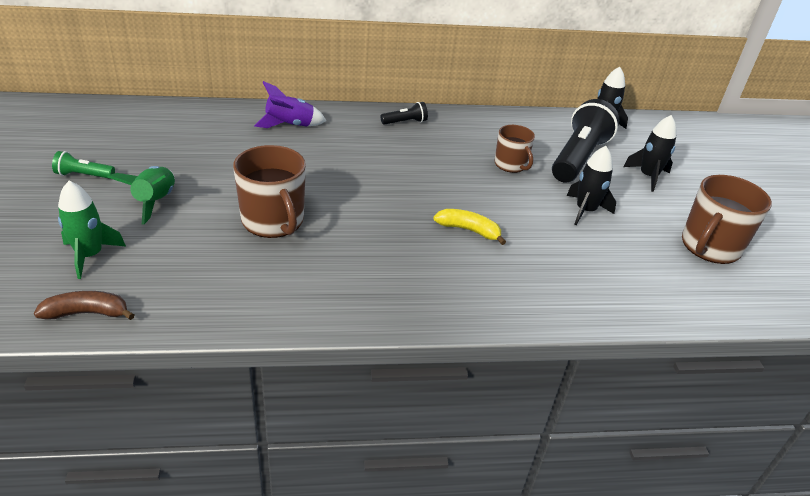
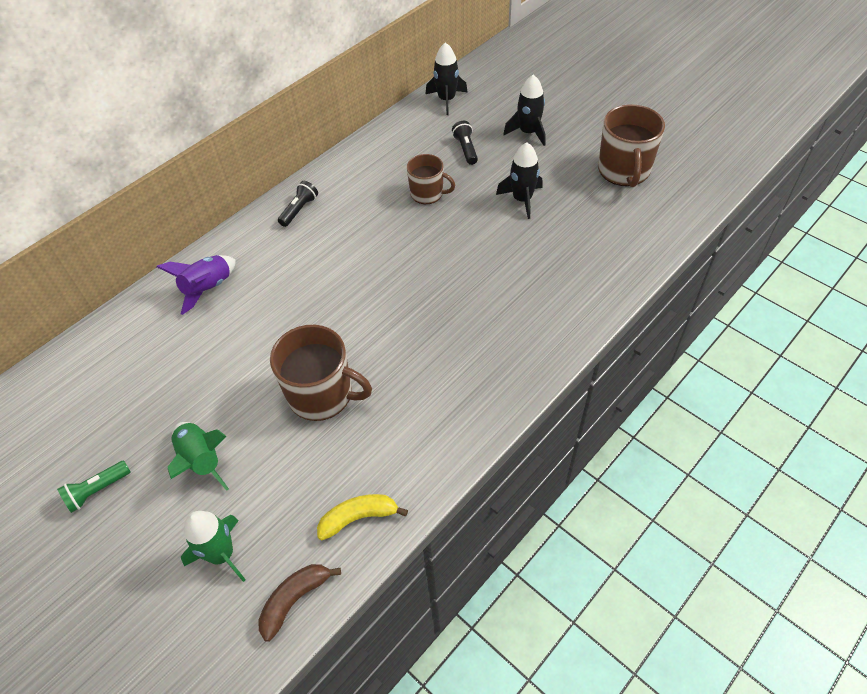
camera: 35 degrees left, 15 degrees up
yellow banana [433,209,506,245] -> yellow banana moved to [317,494,408,540]
black flashlight [552,99,619,183] -> black flashlight [452,121,478,165], size x0.45

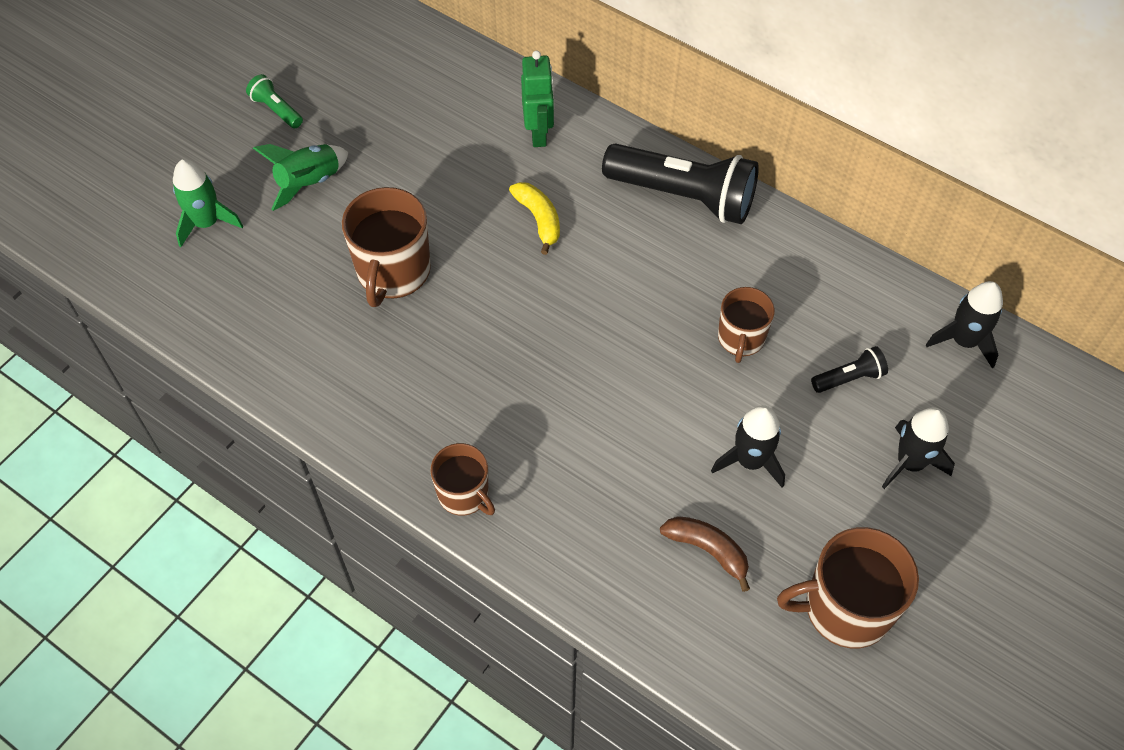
camera: 80 degrees right, 5 degrees up
purple rocket [156,255,236,315] -> green robot [521,51,554,147]
brown banana [258,564,341,642] -> brown banana moved to [660,516,750,592]
black flashlight [278,181,318,227] -> black flashlight [602,143,759,224], size x2.24
yellow banana [317,494,408,540] -> yellow banana moved to [509,182,560,255]
none -> brown mug [430,443,495,515]

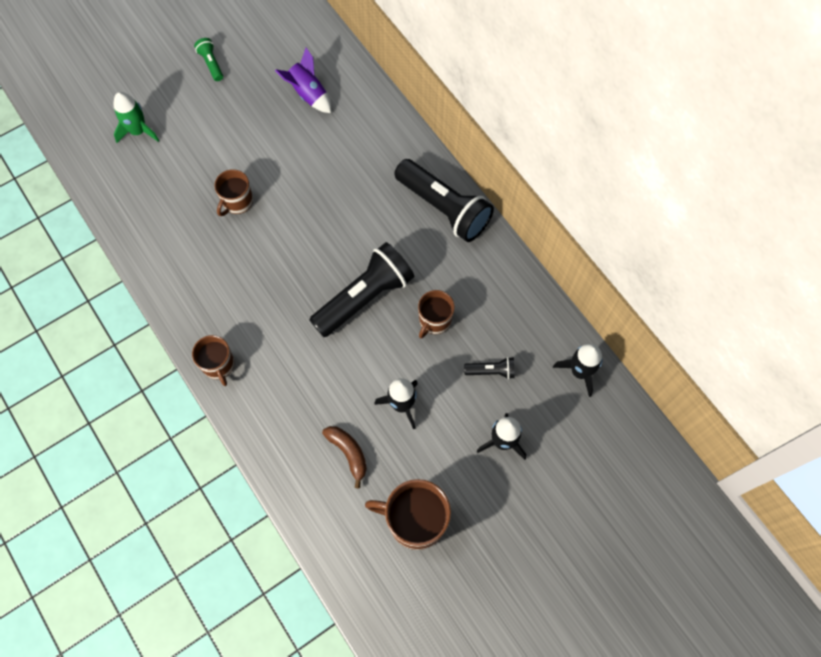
camera: 20 degrees right, 10 degrees up
green rocket [253,144,348,211] -> none
brown mug [342,187,431,307] -> brown mug [214,169,253,216], size x0.62
yellow banana [509,182,560,255] -> none
green robot [521,51,554,147] -> none
none -> purple rocket [275,47,331,113]
none -> black flashlight [309,242,414,337]

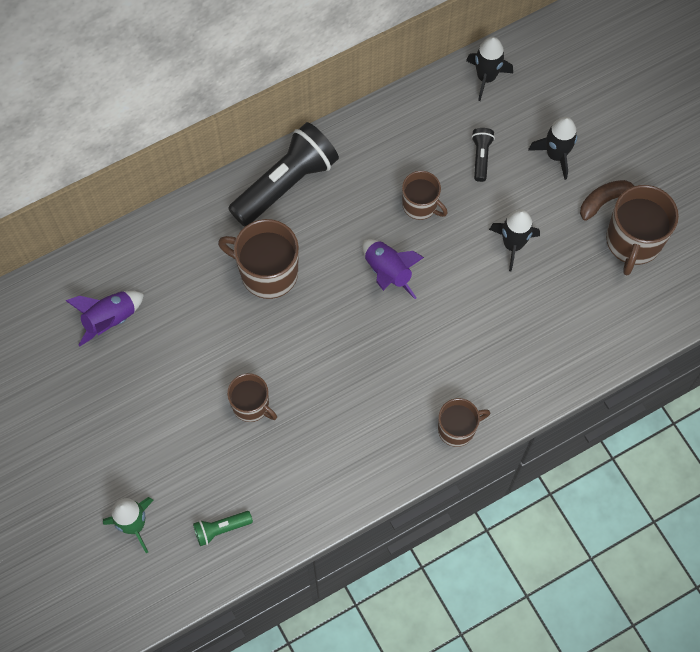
camera: 85 degrees left, 0 degrees up
green flashlight [194,38,223,81] -> green flashlight moved to [193,511,253,546]
black flashlight [309,242,414,337] -> purple rocket [362,239,424,299]
brown banana [322,426,367,488] -> brown banana moved to [580,180,634,221]
none -> brown mug [218,219,299,299]

